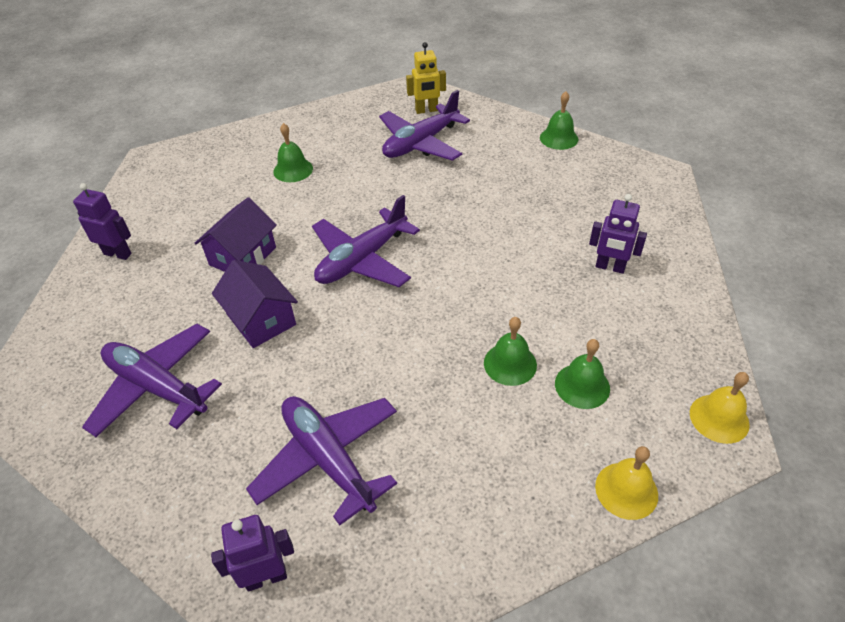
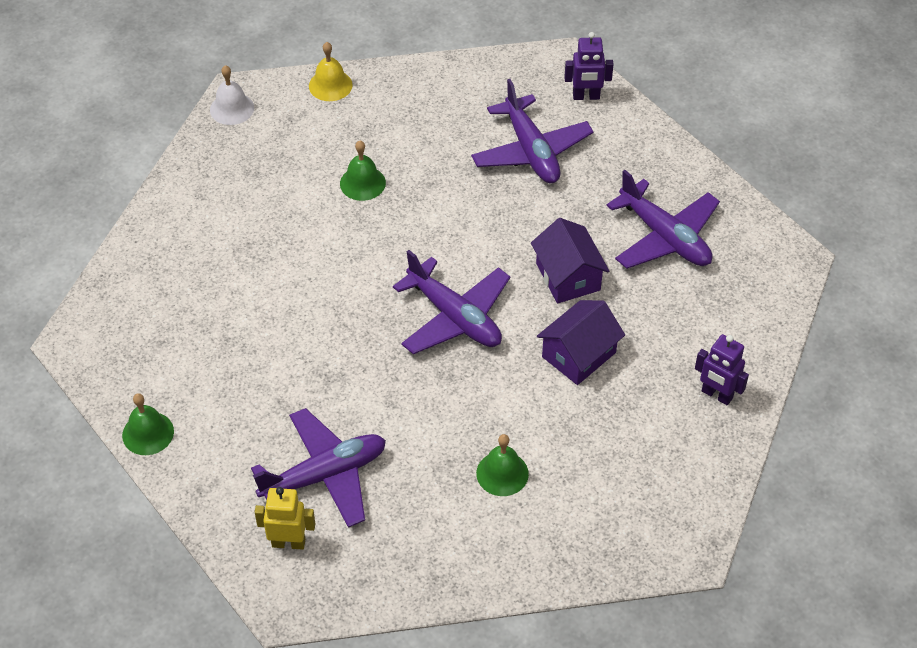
camera: 165 degrees left, 5 degrees up
purple plane [312,195,420,287] -> purple plane turned 75 degrees clockwise [393,250,510,354]
green bell [555,339,610,409] -> none
purple robot [589,194,647,274] -> none
yellow bell [690,372,750,444] -> white bell [210,65,254,125]

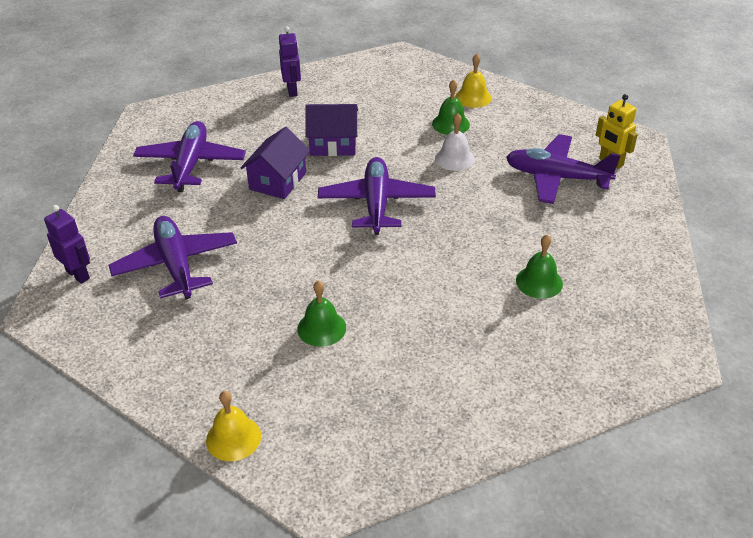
camera: 135 degrees left, 10 degrees down
green bell [122,393,174,455] -> green bell moved to [516,235,563,299]
white bell [210,65,254,125] -> white bell moved to [435,113,475,171]
purple plane [471,79,593,183] -> purple plane turned 45 degrees counterclockwise [109,216,237,299]
none -> yellow bell [455,54,492,108]

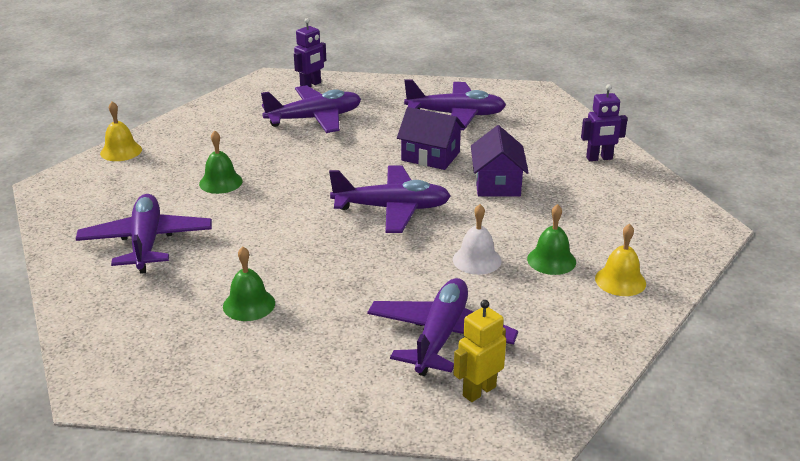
camera: 90 degrees right, 10 degrees down
none -> purple plane [76,194,212,274]

